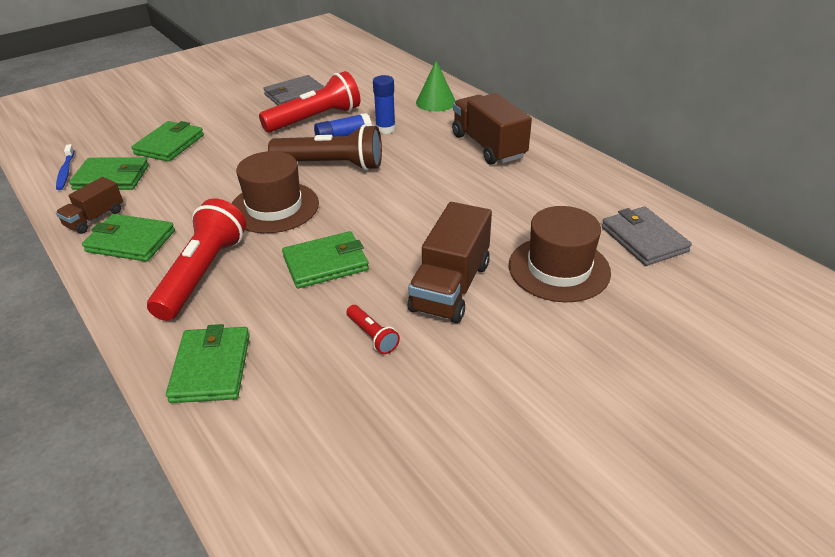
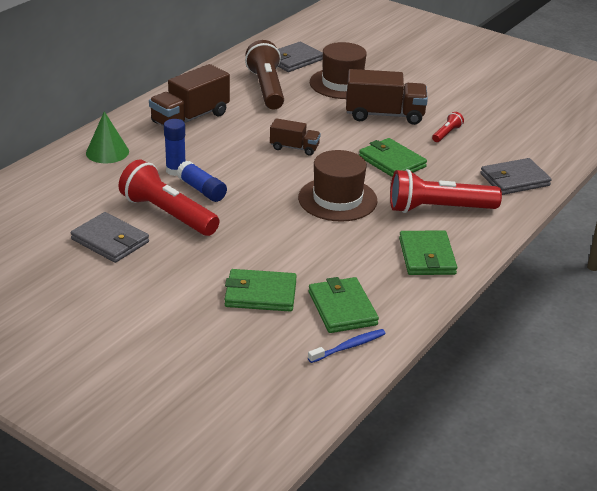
camera: 110 degrees left, 5 degrees down
brown truck [56,177,123,234] -> brown truck moved to [270,118,321,156]
green wallet [166,324,250,403] -> grey wallet [480,158,552,195]
brown flashlight [268,124,382,171] -> brown flashlight moved to [245,40,284,110]

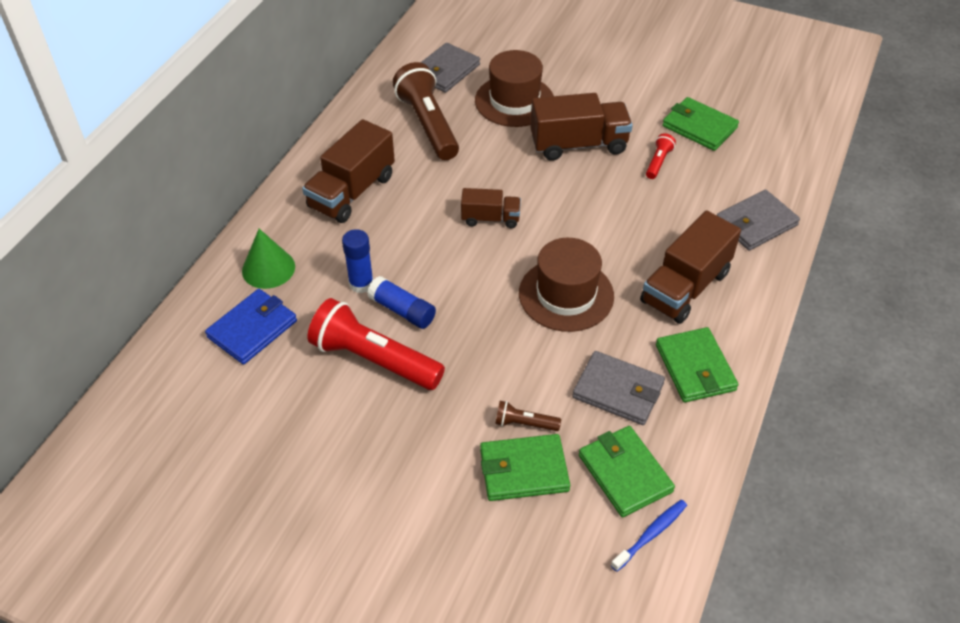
camera: 10 degrees left, 15 degrees up
grey wallet [71,212,149,263] -> grey wallet moved to [572,351,665,425]
green wallet [359,138,427,177] -> green wallet moved to [662,97,739,151]
red flashlight [390,169,502,213] -> brown truck [640,211,741,324]
none -> blue wallet [205,289,297,364]
none -> brown flashlight [495,401,561,431]

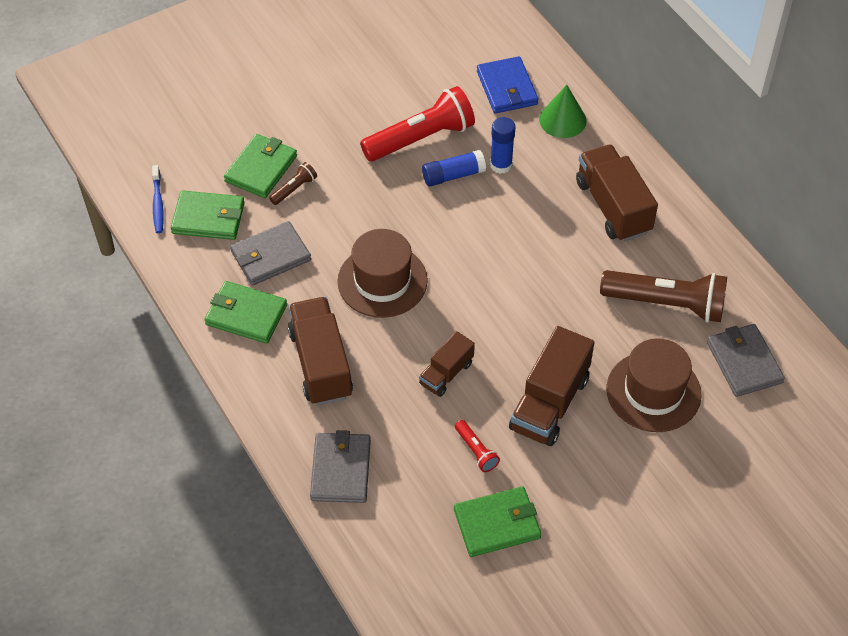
camera: 125 degrees right, 5 degrees up
brown truck [461,188,521,228] -> brown truck moved to [419,331,475,397]

